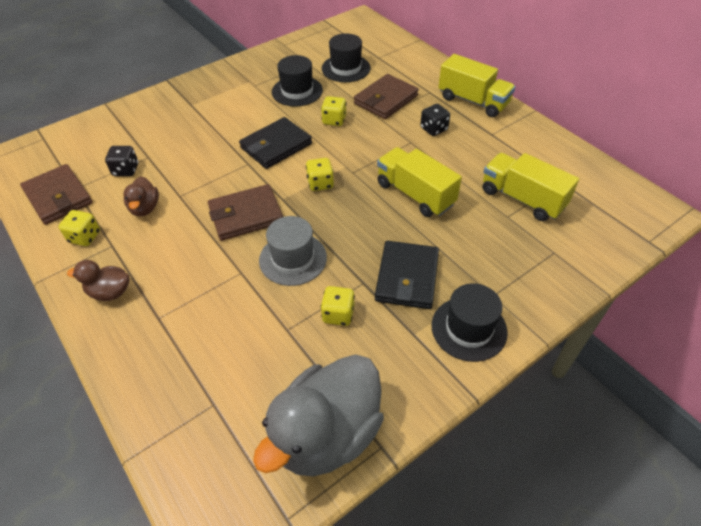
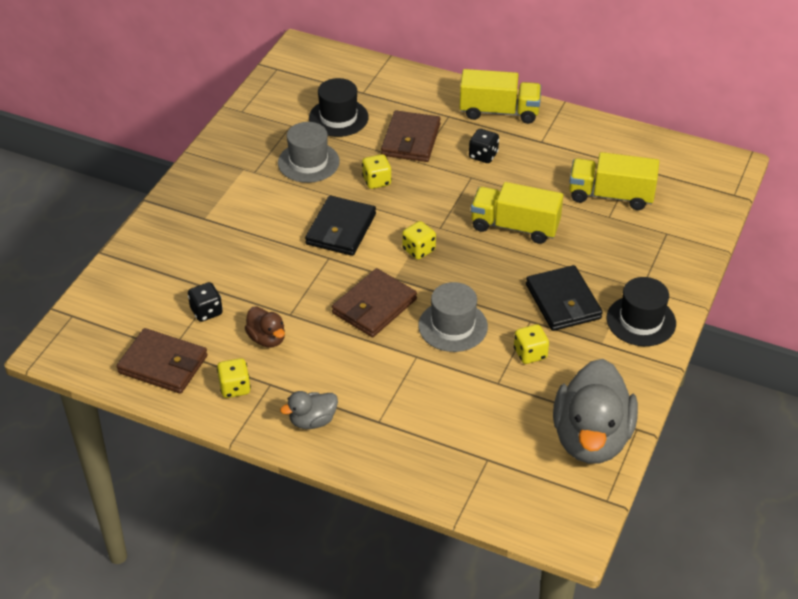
camera: 30 degrees left, 5 degrees down
brown duck [67,260,130,301] -> grey duck [280,391,338,429]
black hat [272,55,323,107] -> grey hat [278,122,340,183]

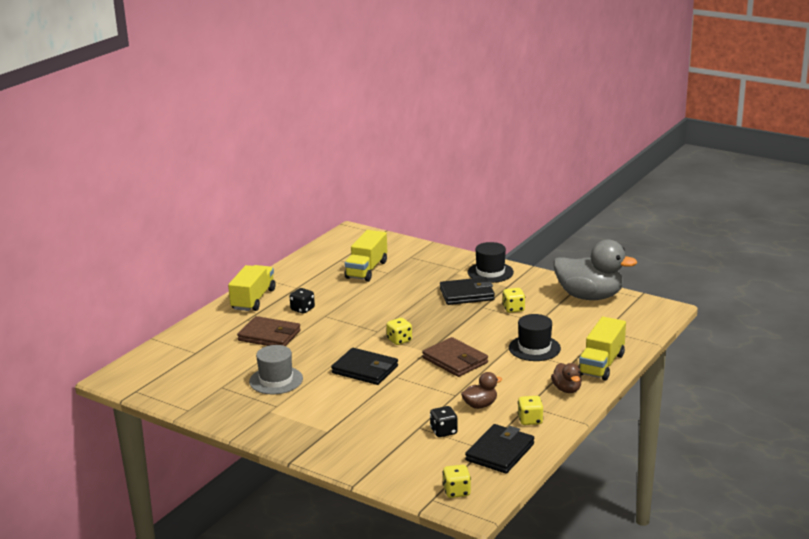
camera: 80 degrees left, 20 degrees down
brown wallet [116,328,208,394] -> black wallet [465,424,534,474]
grey duck [280,391,338,429] -> brown duck [551,363,582,393]
black hat [309,78,368,137] -> black hat moved to [509,314,561,361]
yellow dice [362,154,392,189] -> yellow dice moved to [443,465,471,498]
grey hat [418,282,488,352] -> none
yellow truck [471,182,563,244] -> yellow truck moved to [578,317,626,381]

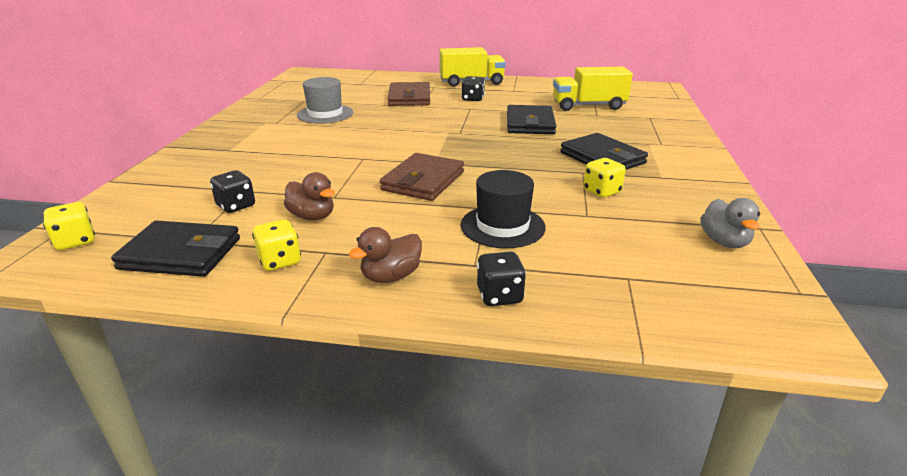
camera: 65 degrees right, 5 degrees up
black wallet [331,348,398,385] -> black wallet moved to [507,105,556,134]
yellow dice [386,318,412,345] -> none
black hat [468,242,514,283] -> none
grey duck [554,240,637,300] -> grey duck [700,198,760,248], size x0.47
yellow truck [578,317,626,381] -> black dice [477,251,526,306]

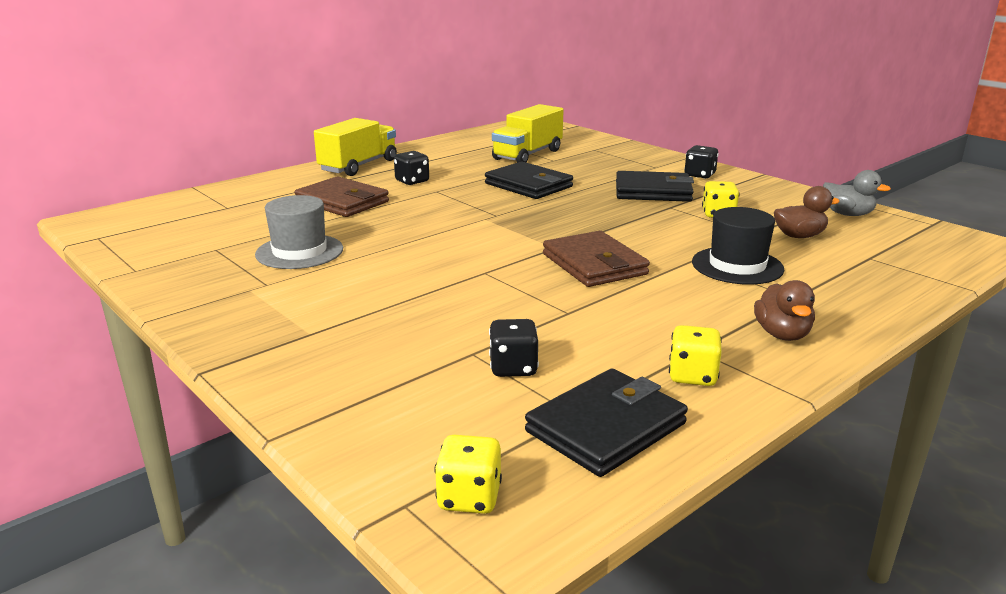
camera: 50 degrees left, 5 degrees down
brown duck [284,172,335,221] -> brown duck moved to [774,186,840,238]
black dice [477,251,526,306] -> black dice moved to [684,145,719,179]

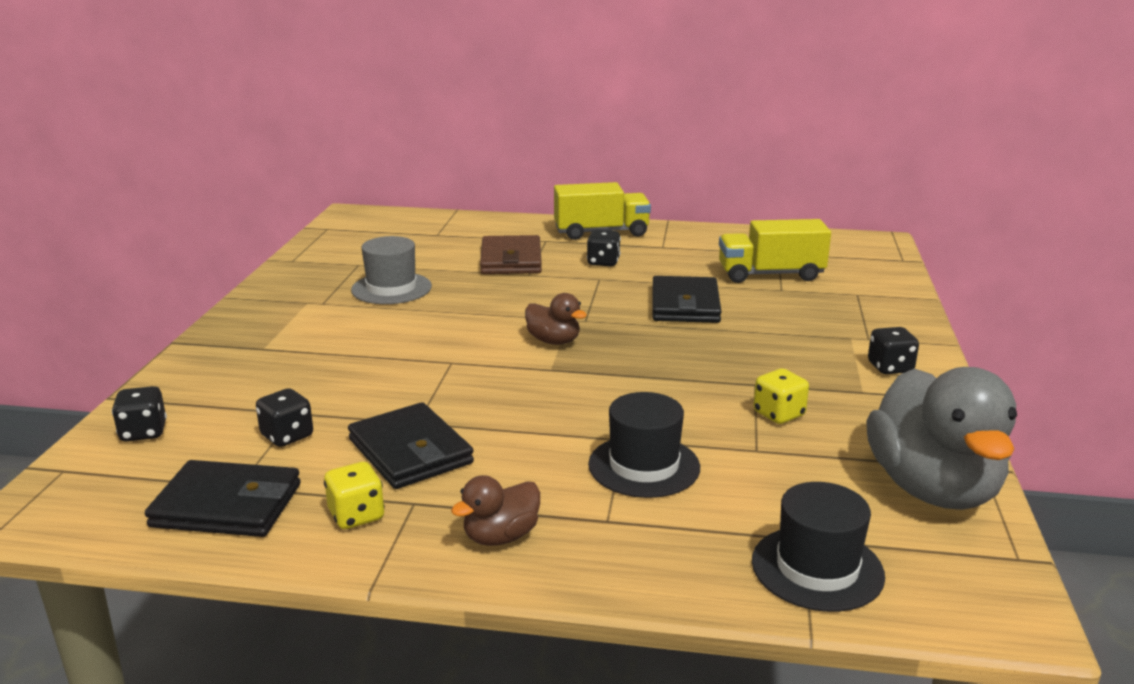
camera: 50 degrees right, 0 degrees up
yellow dice [434,435,502,514] -> none
brown wallet [543,231,650,287] -> none
black wallet [616,171,694,202] -> black wallet moved to [348,402,474,489]
brown duck [774,186,840,238] -> brown duck moved to [525,293,587,345]
grey duck [823,170,891,216] -> grey duck [866,367,1017,510], size x2.12
none -> black dice [112,386,167,442]
none -> black hat [752,482,885,612]

